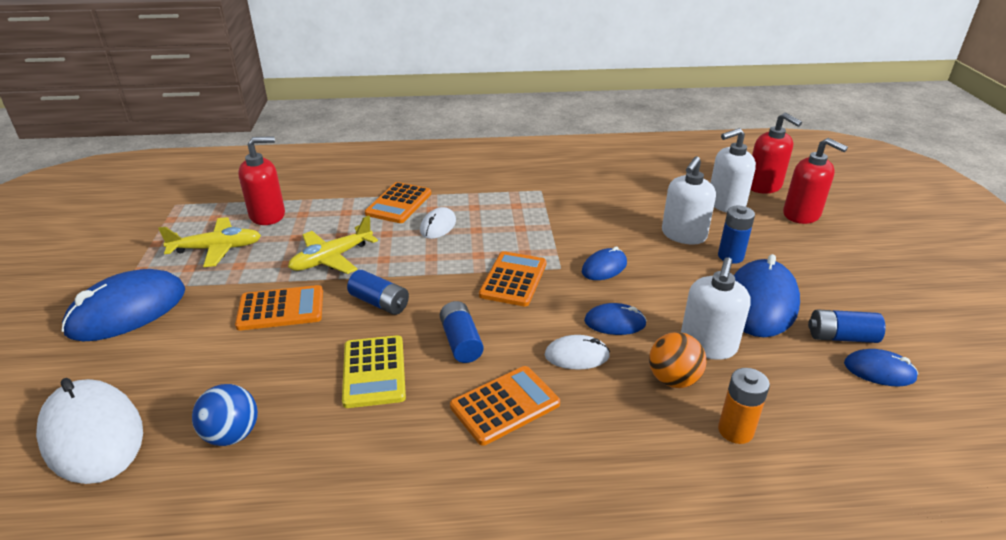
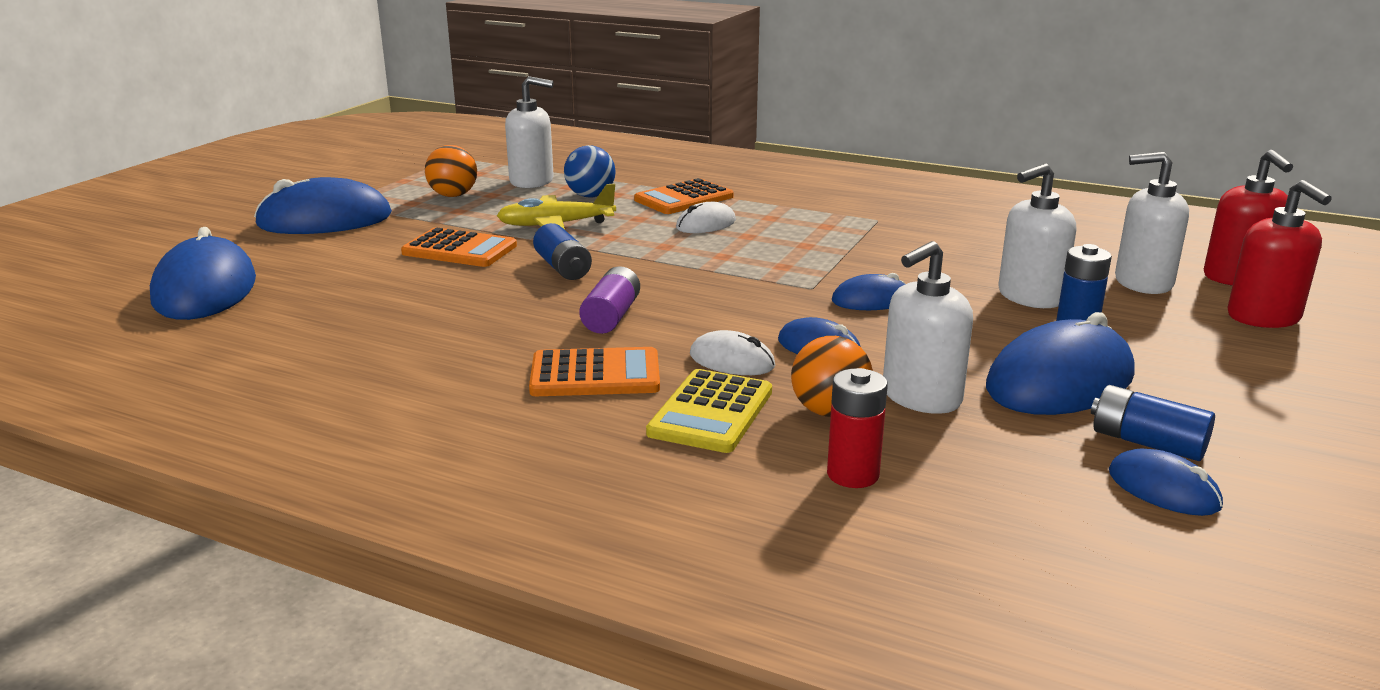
camera: 30 degrees right, 10 degrees down
white mouse [36,378,143,484] -> blue mouse [150,227,256,320]
yellow plane [158,217,261,267] -> orange ball [425,145,477,197]
blue ball [192,384,258,446] -> blue ball moved to [564,145,616,197]
red soap dispenser [238,136,285,225] -> white soap dispenser [505,76,554,188]
yellow calculator [342,335,406,408] -> yellow calculator moved to [646,369,772,453]
blue battery [440,301,484,363] -> purple battery [579,266,640,334]
orange calculator [479,251,547,307] -> none
orange battery [718,368,770,444] -> red battery [827,368,888,488]

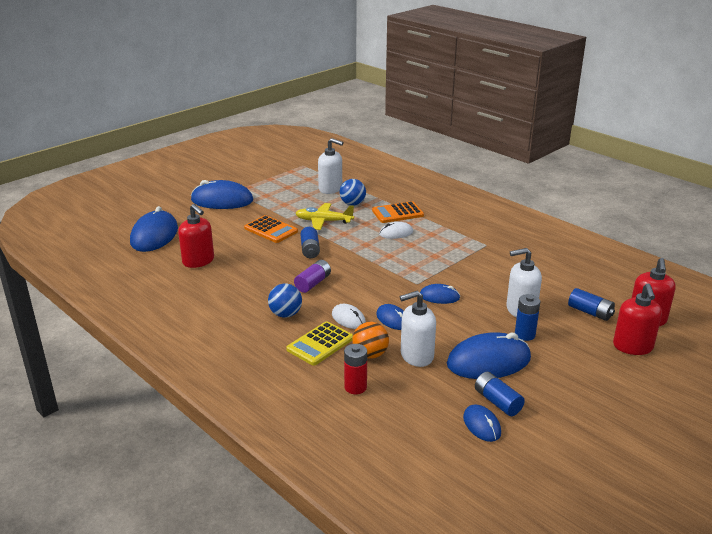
camera: 20 degrees right, 5 degrees up
orange ball [425,145,477,197] -> none
orange calculator [529,347,660,396] -> blue ball [268,284,302,318]
white soap dispenser [1115,152,1189,294] -> blue battery [568,288,615,321]
none -> red soap dispenser [178,204,214,268]

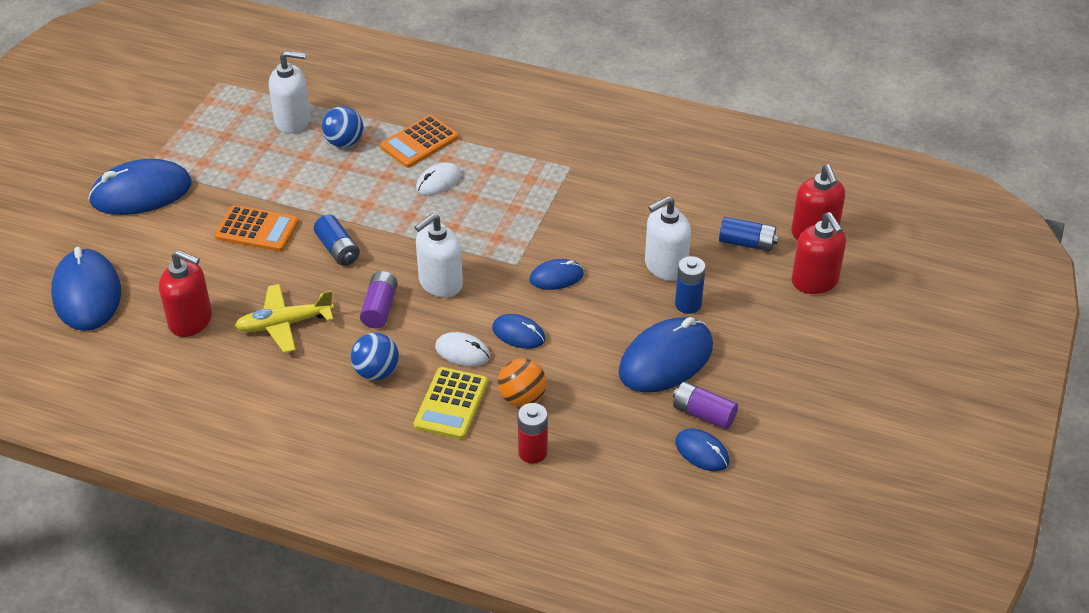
camera: 25 degrees left, 15 degrees up
yellow plane [295,203,354,230] -> yellow plane moved to [235,284,334,353]
white soap dispenser [400,291,436,367] -> white soap dispenser moved to [414,213,463,298]
blue battery [475,372,525,416] -> purple battery [673,382,738,430]

